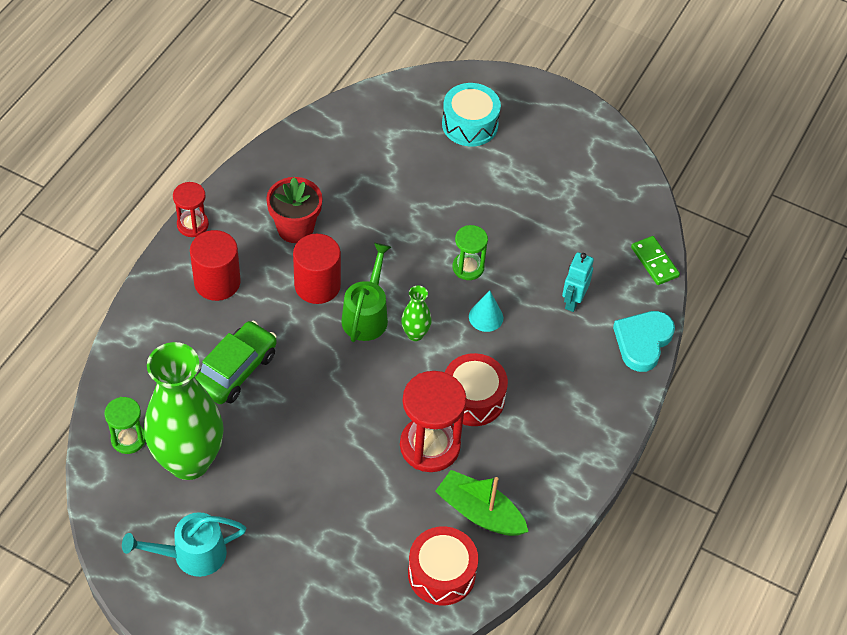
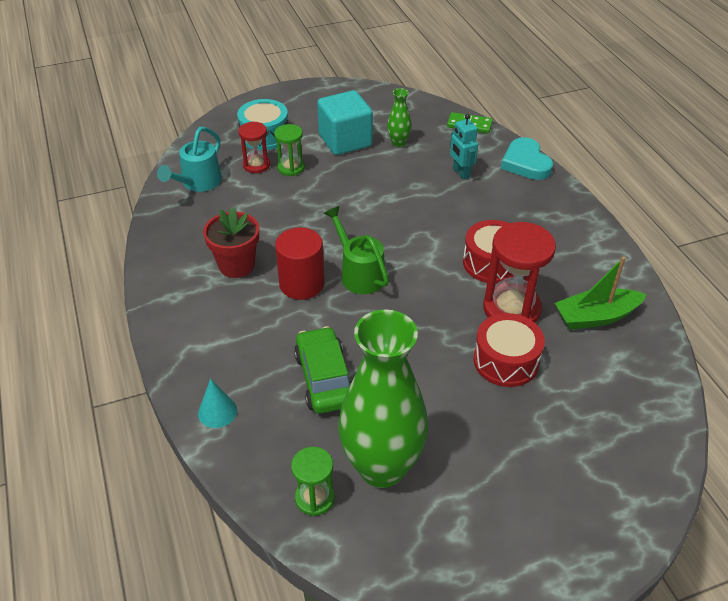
camera: 45 degrees left, 10 degrees down
turquoise watering can [122,512,246,577] -> turquoise watering can moved to [157,127,222,192]
red hourglass [173,182,209,237] -> red hourglass moved to [238,121,270,173]
red cylinder [190,230,241,301] -> none
green vase [401,286,432,341] -> green vase moved to [387,88,412,147]
red drum [408,527,478,605] -> red drum moved to [474,313,545,387]
green hourglass [453,225,488,280] -> green hourglass moved to [274,124,305,176]
turquoise cone [469,290,503,332] -> turquoise cone moved to [198,379,237,428]
none -> turquoise cube [317,90,373,155]

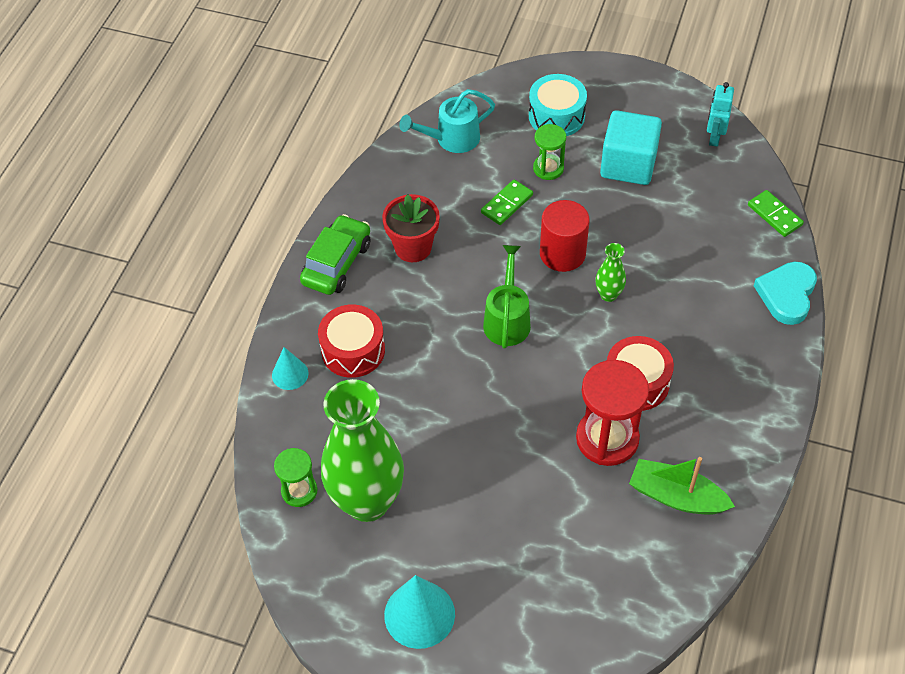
camera: 40 degrees right, 10 degrees up
red hourglass [238,121,270,173] -> none
red cylinder [275,227,325,300] -> red cylinder moved to [540,200,590,272]
green car [294,326,352,413] -> green car moved to [300,214,370,295]
green vase [387,88,412,147] -> green vase moved to [595,243,626,302]
turquoise robot [450,114,478,180] -> turquoise robot moved to [707,82,734,147]
red drum [474,313,545,387] -> red drum moved to [318,304,385,378]
none -> turquoise cone [384,575,455,649]
none -> green domino [481,179,533,225]

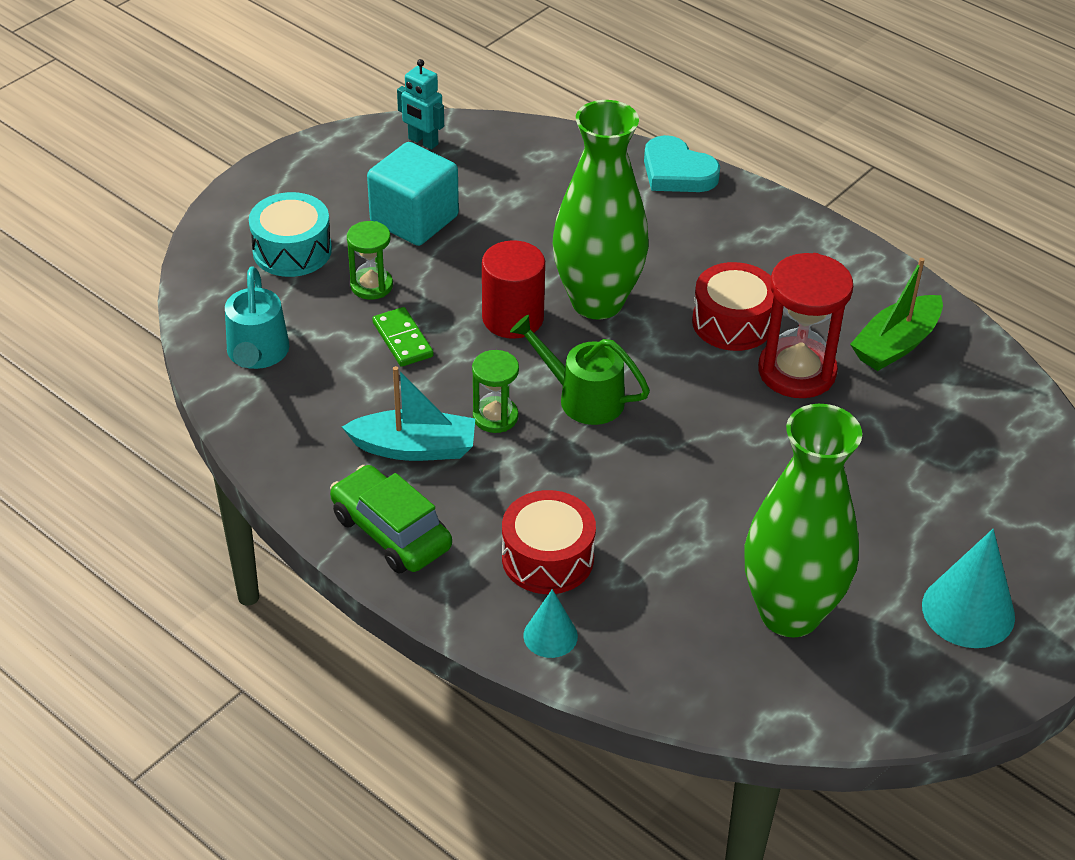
camera: 70 degrees left, 10 degrees down
green hourglass [274,448,317,507] -> green hourglass moved to [472,350,519,433]
red flower pot [382,194,440,262] -> turquoise boat [342,366,475,461]
green vase [595,243,626,302] -> green vase [553,100,649,319], size x2.40
green domino [748,190,804,237] -> none

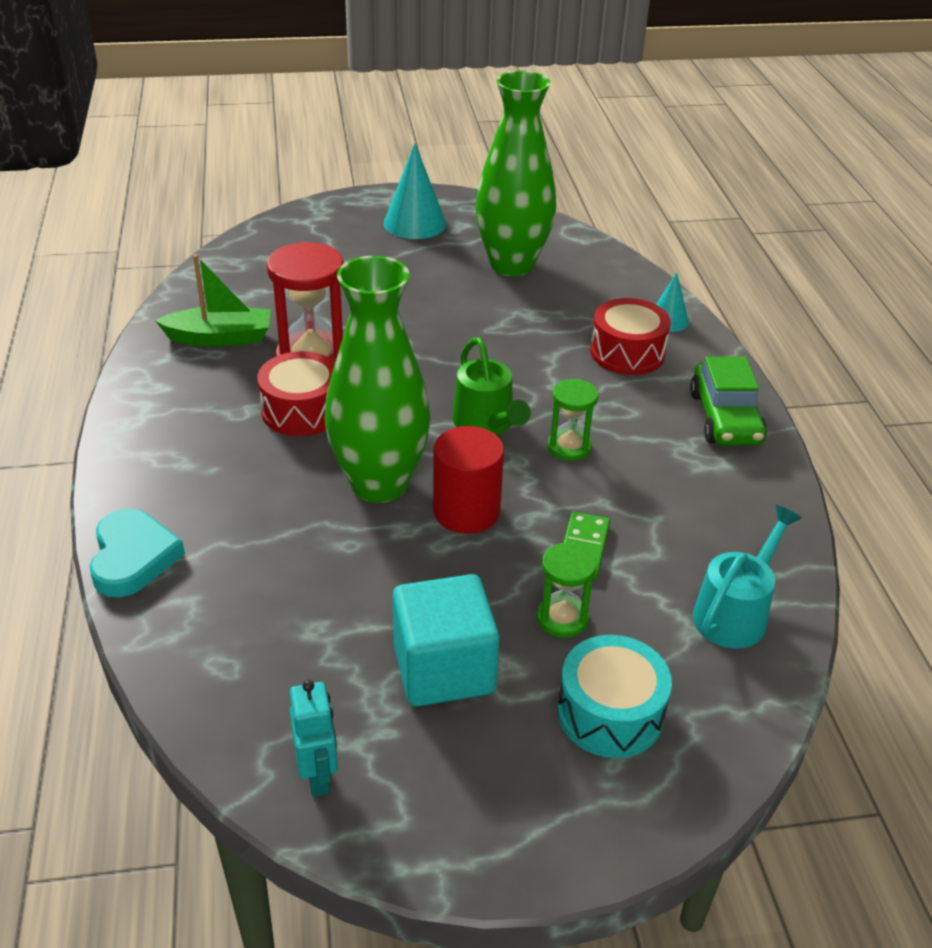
camera: 140 degrees left, 5 degrees down
turquoise boat [342,366,475,461] -> none

